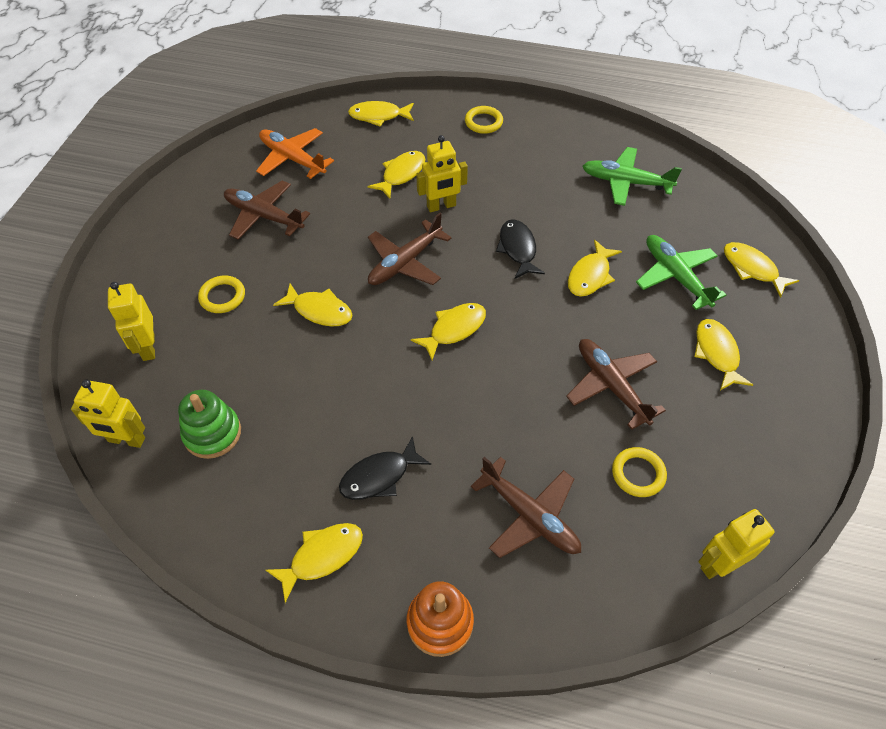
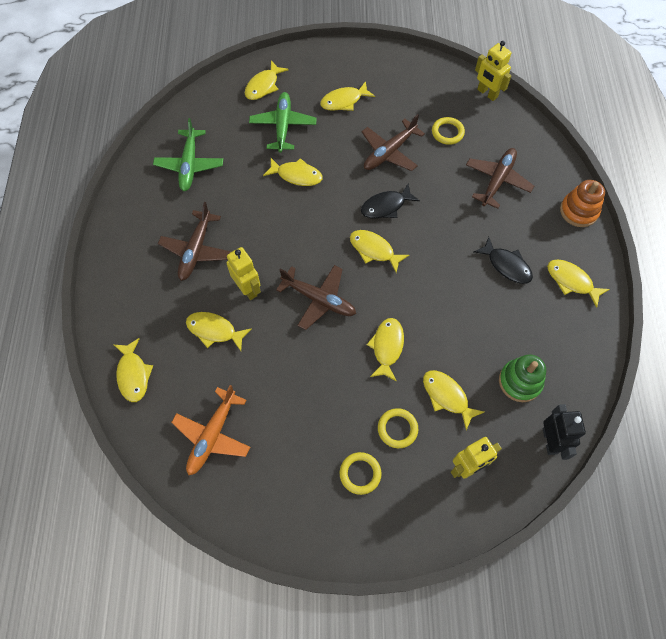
camera: 105 degrees left, 10 degrees up
yellow robot [71,380,145,448] -> black robot [543,404,586,460]
brown plane [224,180,310,239] -> brown plane moved to [158,202,231,281]
yellow ring [465,106,503,134] -> yellow ring moved to [340,452,382,495]
black fish [496,219,545,279] -> black fish moved to [361,184,420,219]
green plane [636,235,726,310] -> green plane turned 135 degrees clockwise [249,92,317,153]
none -> yellow fish [423,370,484,430]

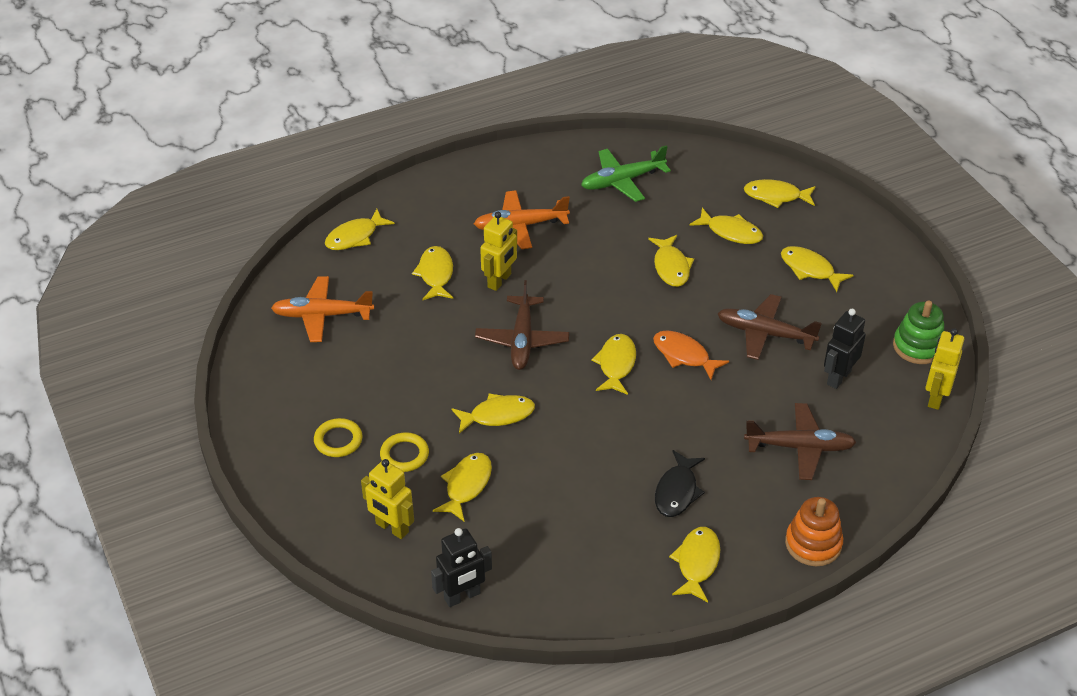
camera: 65 degrees right, 20 degrees down
brown plane [158,202,231,281] -> orange plane [474,190,570,249]
green plane [249,92,317,153] -> yellow fish [689,208,763,244]
black fish [361,184,420,219] -> orange fish [653,331,729,380]
yellow ring [432,117,465,145] -> black robot [824,309,866,389]
green stacking toy [499,354,546,402] -> green stacking toy moved to [893,301,945,364]

